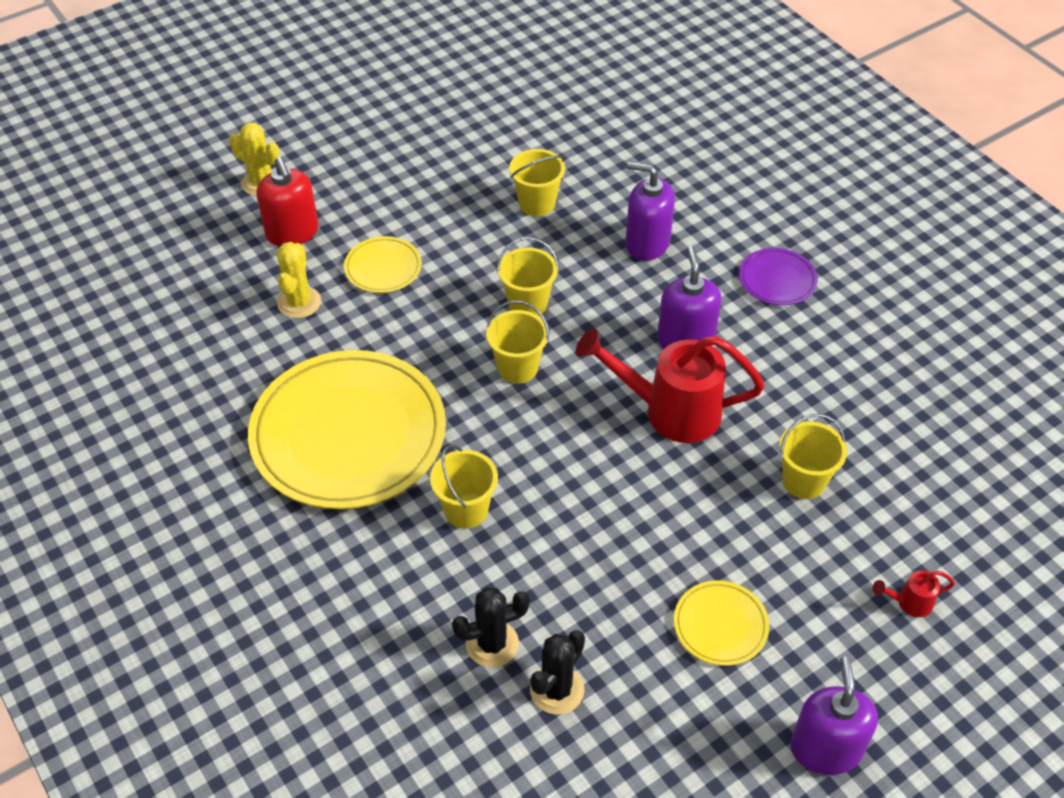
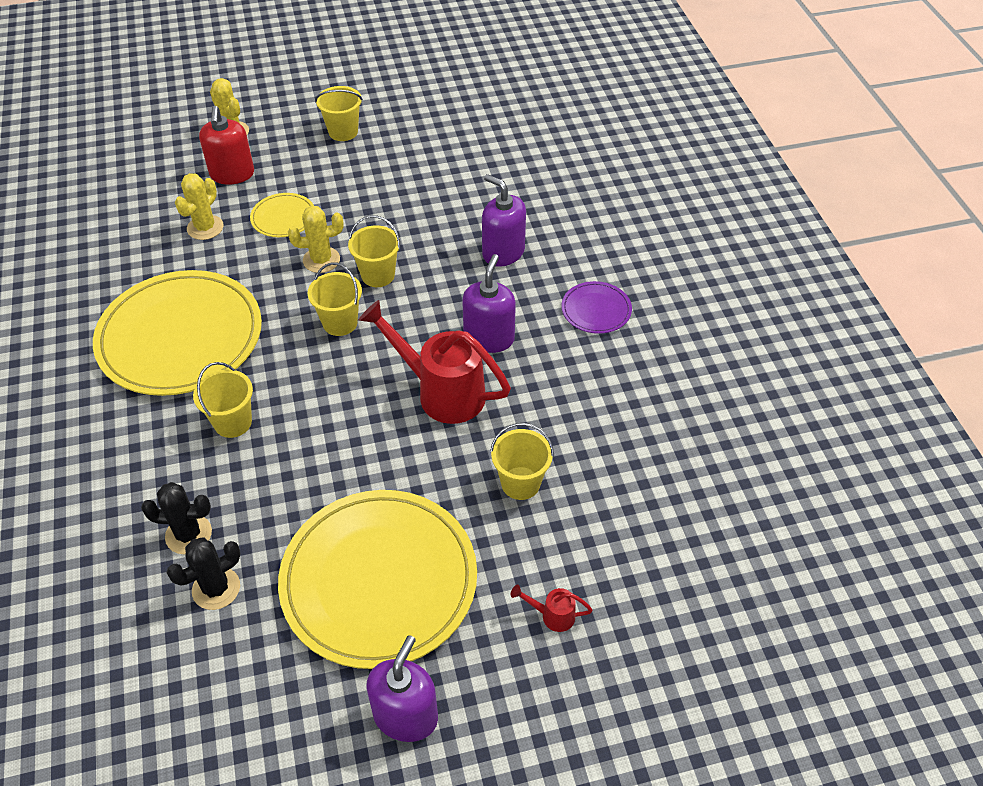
camera: 20 degrees right, 0 degrees up
yellow bucket [509,149,565,216] -> yellow bucket moved to [315,86,363,141]
yellow plate [674,580,770,666] -> yellow plate [278,490,477,669], size x2.29
none -> yellow cactus [288,206,344,273]

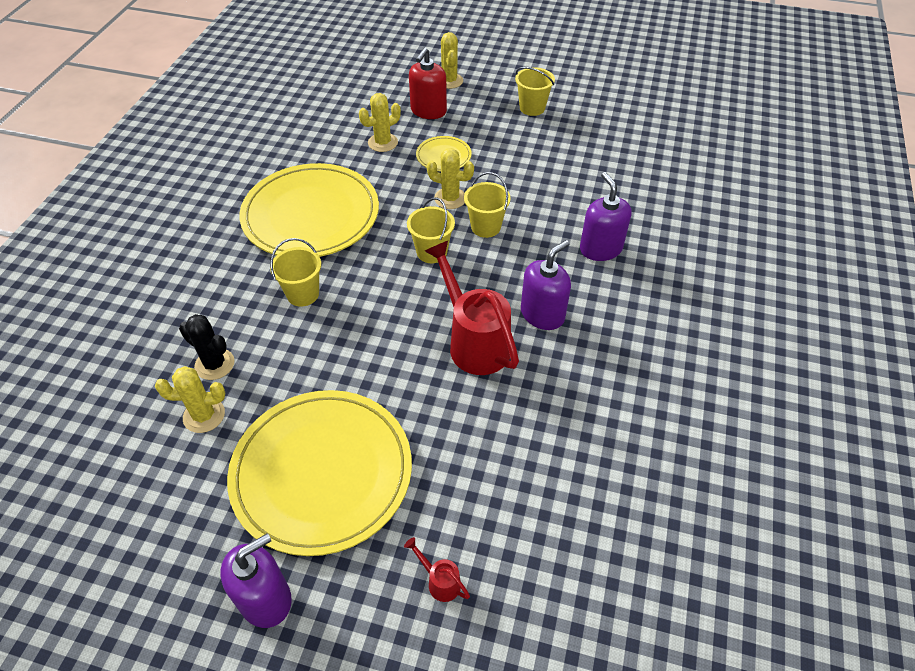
camera: 30 degrees right, 0 degrees up
black cactus [166,537,241,610] -> yellow cactus [155,366,225,433]
yellow bucket [490,423,554,500] -> none
purple plate [561,281,632,334] -> none

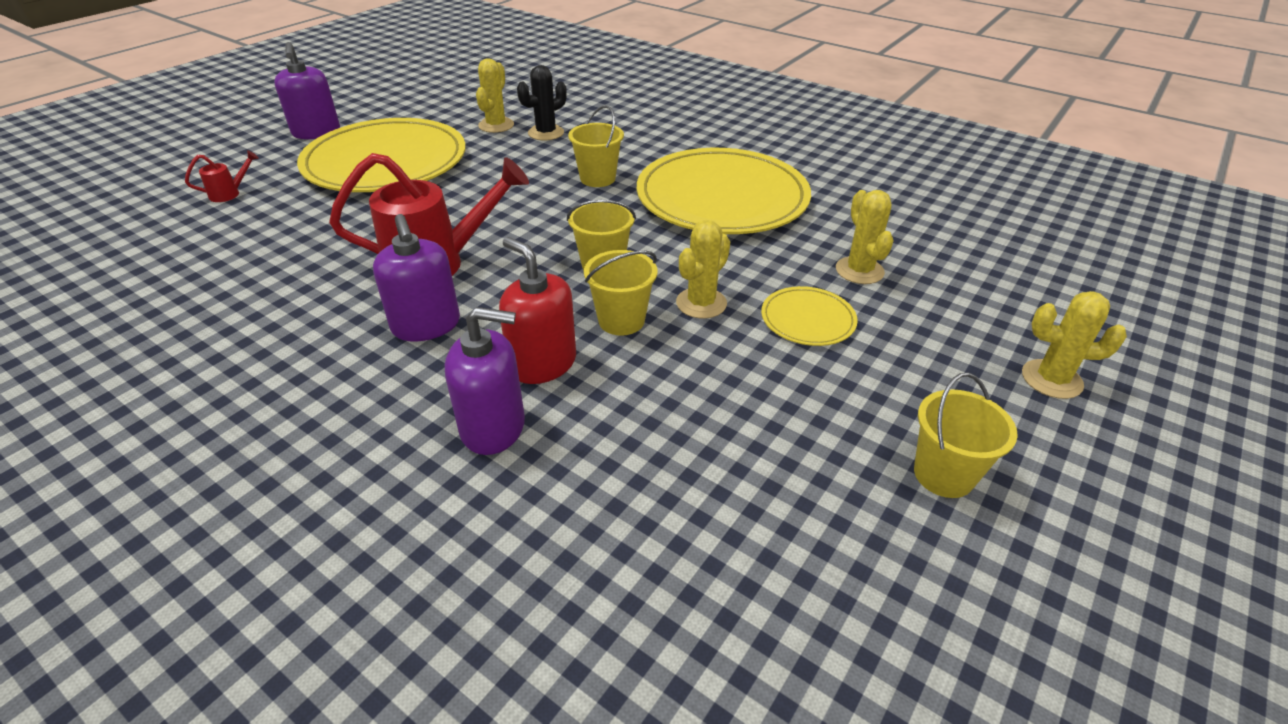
camera: 110 degrees right, 10 degrees down
red soap dispenser [409,48,447,119] -> red soap dispenser moved to [499,237,576,384]

